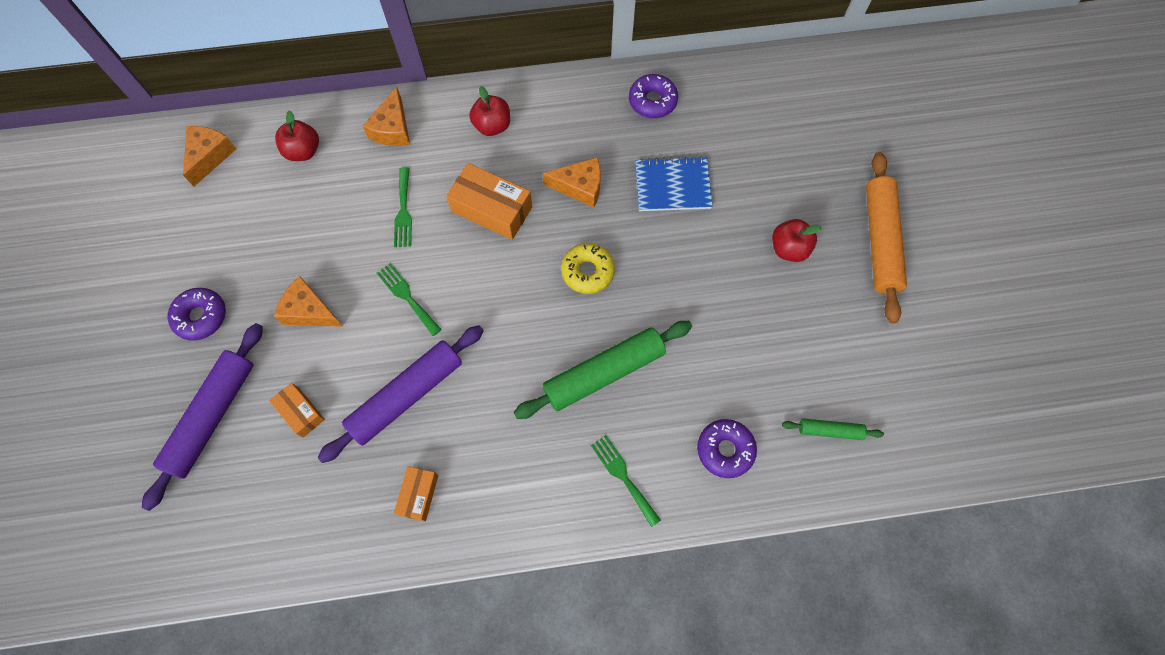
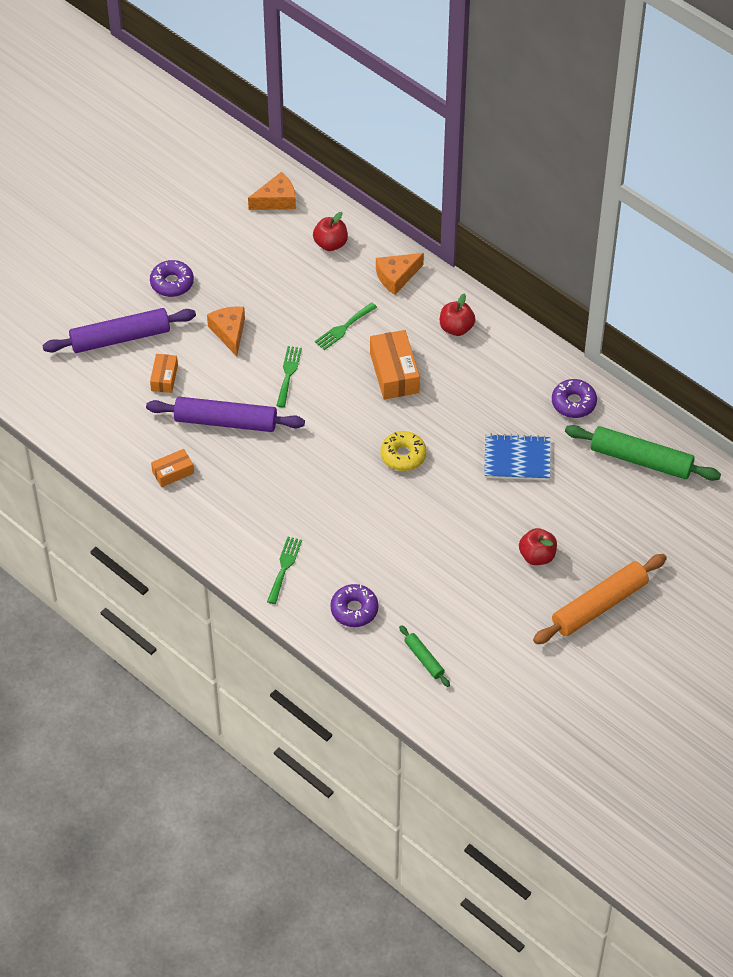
camera: 50 degrees right, 15 degrees down
green rolling pin [514,321,692,419] -> green rolling pin moved to [565,425,721,481]
orange cheese [543,157,601,208] -> none
blue notebook [635,156,713,211] -> blue notebook turned 45 degrees counterclockwise [484,434,550,480]

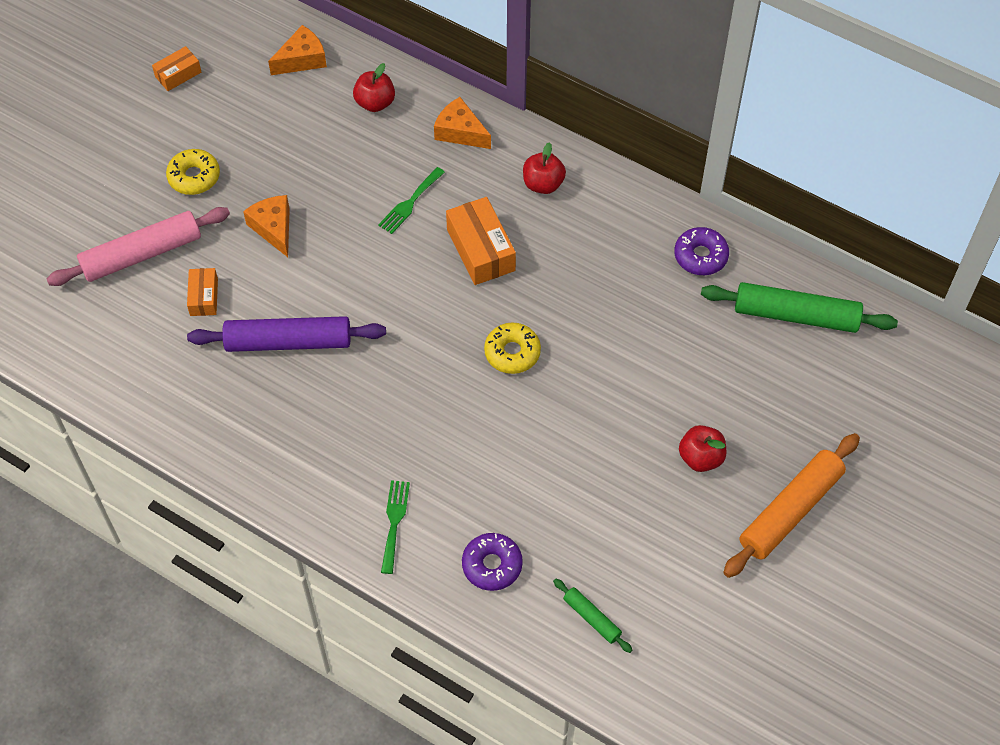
camera: 10 degrees left, 5 degrees up
purple rolling pin [42,308,196,353] -> pink rolling pin [47,207,230,286]
purple donut [150,260,194,297] -> yellow donut [166,149,220,195]
orange box [151,449,194,487] -> orange box moved to [152,46,201,91]
green fork [276,346,302,407] -> none
orange cheese [376,253,424,295] -> orange cheese turned 75 degrees clockwise [434,97,491,149]
blue notebook [484,434,550,480] -> none

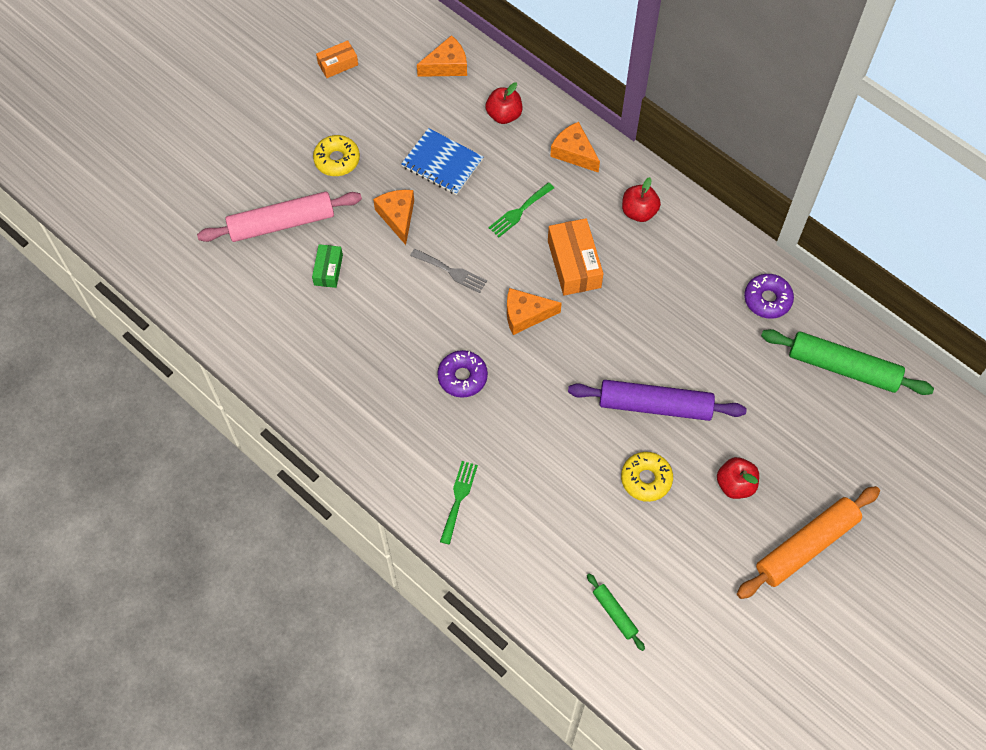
camera: 10 degrees right, 5 degrees up
orange box [187,268,218,316] -> green box [312,244,343,288]
purple rolling pin [187,316,386,352] -> purple rolling pin moved to [568,380,747,421]
purple donut [462,533,523,591] -> purple donut moved to [437,350,488,398]
yellow donut [484,323,541,374] -> yellow donut moved to [621,452,673,502]
none -> blue notebook [401,128,483,195]
none -> grey fork [410,249,487,293]
none -> orange cheese [507,288,562,335]

